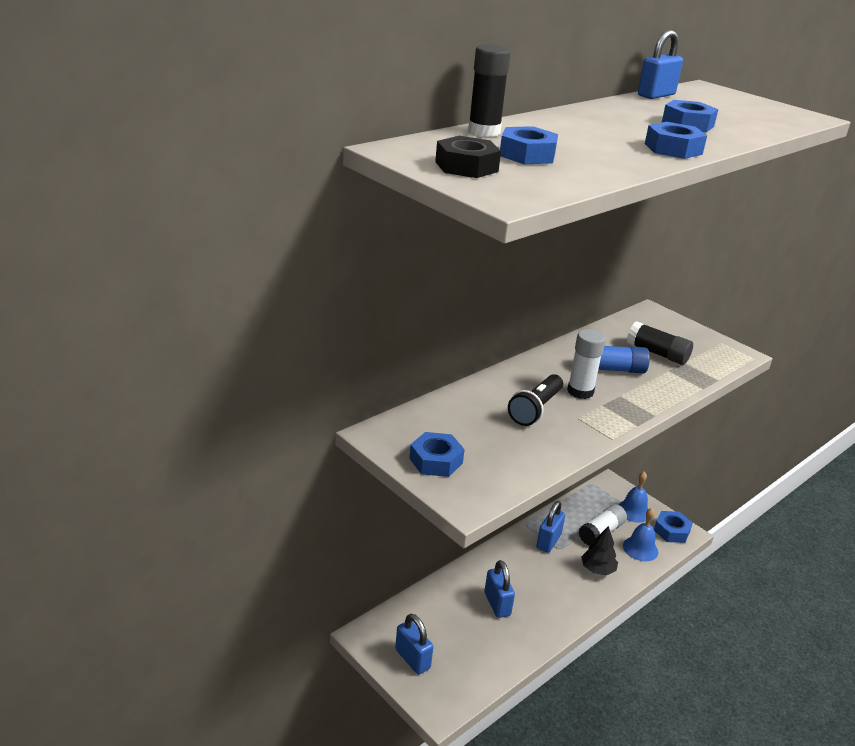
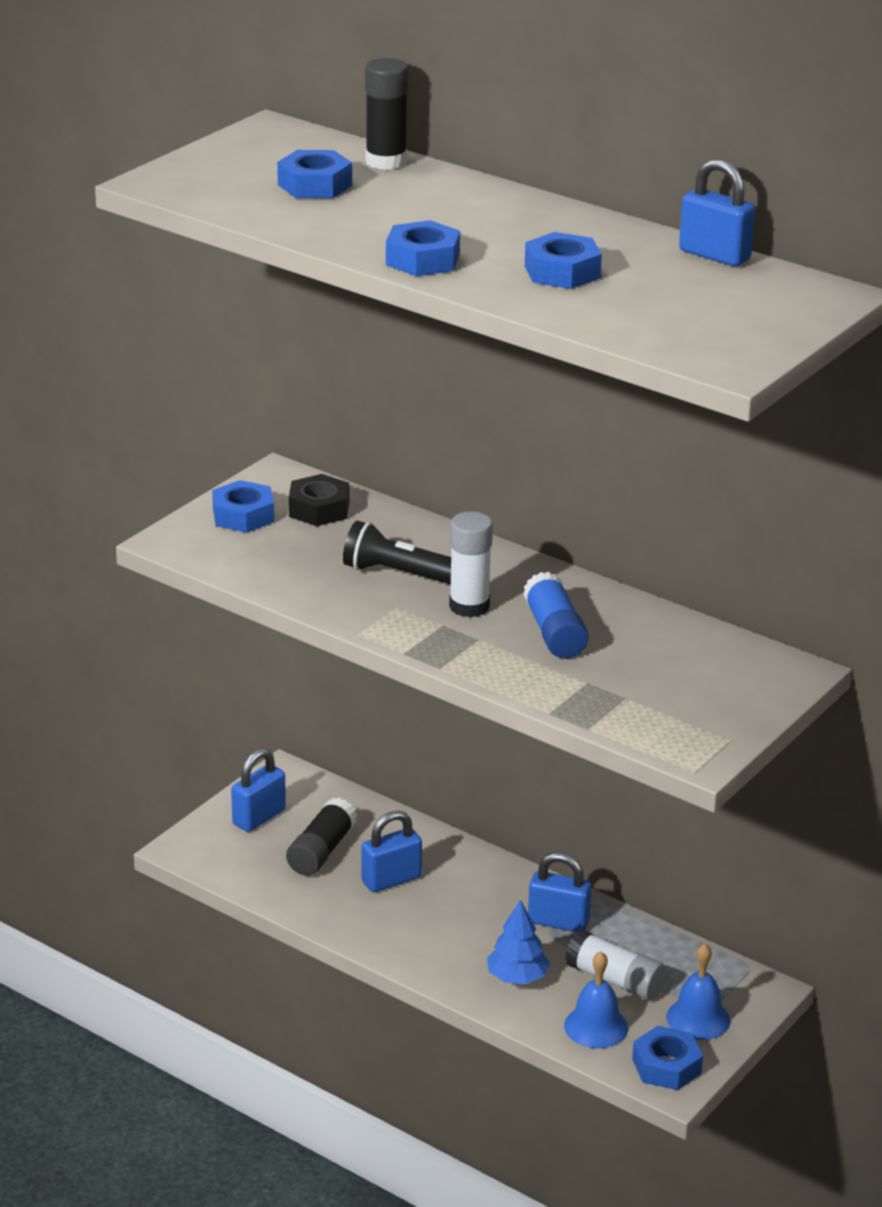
camera: 80 degrees right, 0 degrees up
black nut [435,136,501,178] -> black nut moved to [289,474,349,526]
black tree [581,526,618,575] -> blue tree [487,899,550,984]
black glue stick [627,321,693,365] -> black glue stick moved to [286,798,357,876]

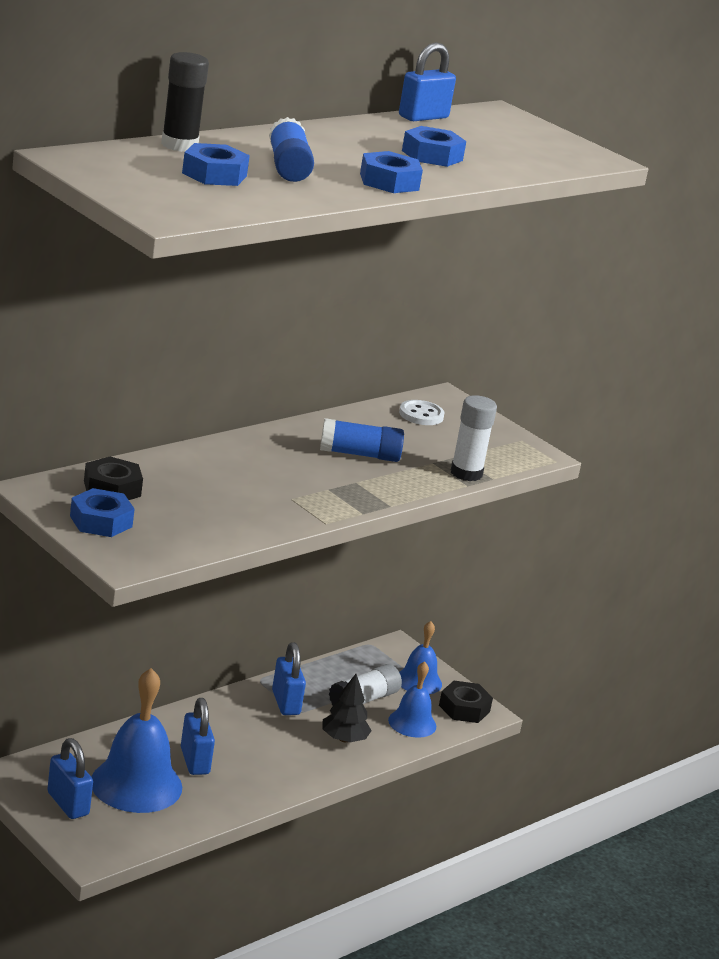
camera: 80 degrees left, 5 degrees down
black glue stick [286,798,357,876] -> blue bell [91,668,182,813]
black flashlight [343,521,451,584] -> none
white glue stick [449,511,493,618] -> white glue stick moved to [451,395,497,481]
blue tree [487,899,550,984] -> black tree [322,674,372,742]
blue padlock [528,853,591,932] -> blue padlock turned 45 degrees counterclockwise [272,642,306,715]
blue nut [632,1026,703,1090] -> black nut [439,681,493,723]
none -> blue glue stick [269,117,314,182]
none -> white button [399,400,444,425]

